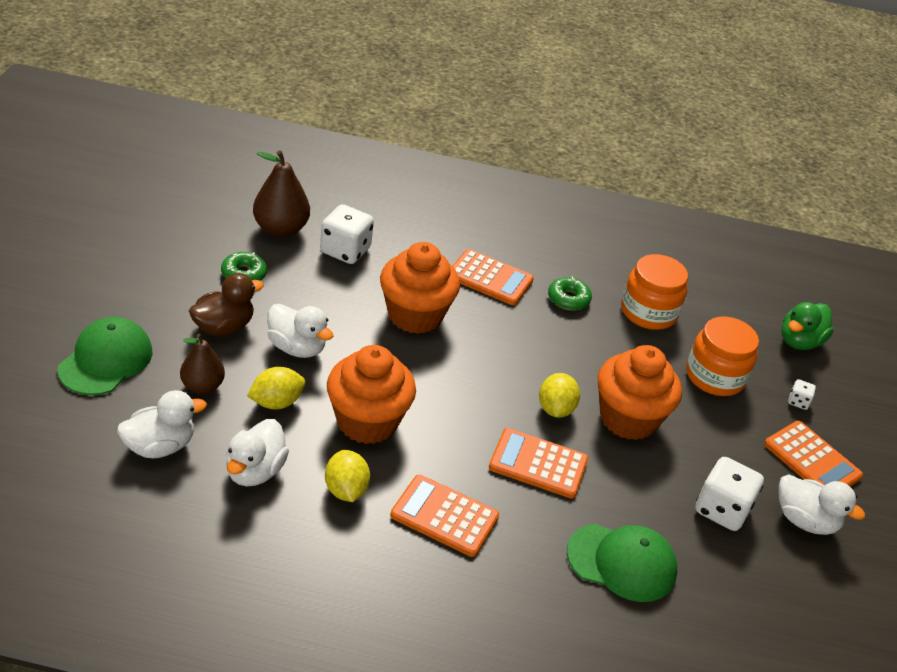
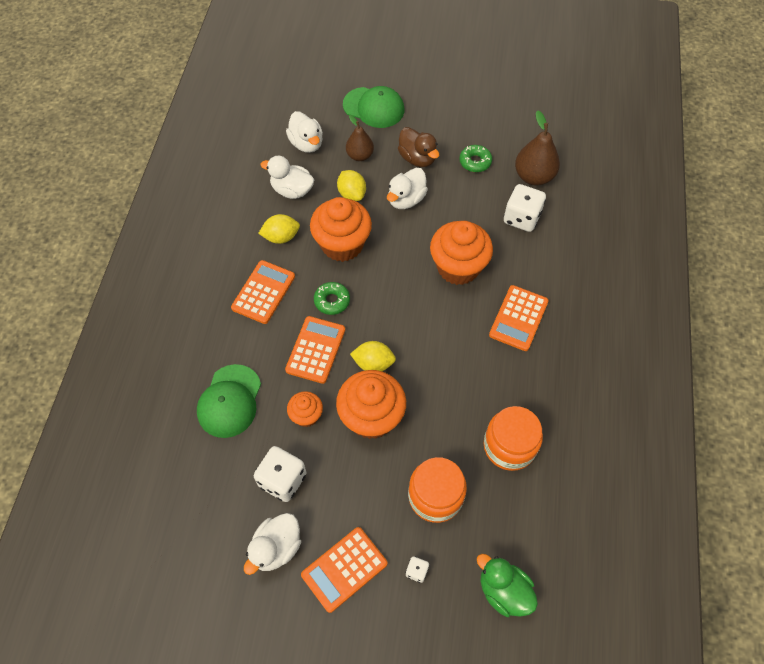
camera: 95 degrees right, 20 degrees up
green donut [548,276,592,311] -> green donut moved to [314,282,350,315]
none -> orange cupcake [287,391,323,427]

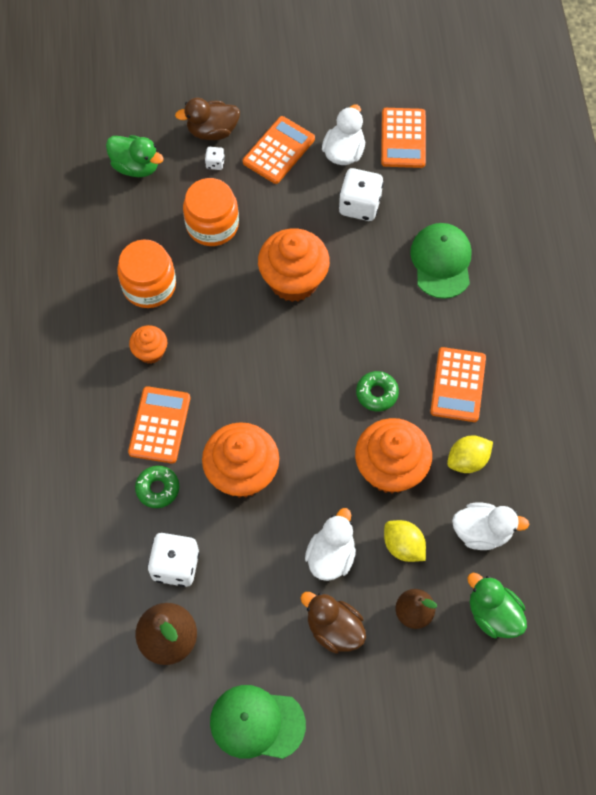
camera: 165 degrees right, 5 degrees up
orange calculator [285,316,345,384] -> orange calculator moved to [381,108,426,168]
white duck [286,111,323,153] -> green duck [467,573,527,638]
orange cupcake [287,391,323,427] -> orange cupcake moved to [129,325,167,364]
green cap [343,86,404,128] -> green cap moved to [210,685,306,759]
yellow lemon [350,341,396,371] -> none
green donut [459,145,492,172] -> green donut moved to [135,466,179,508]
none -> brown duck [175,98,240,140]

